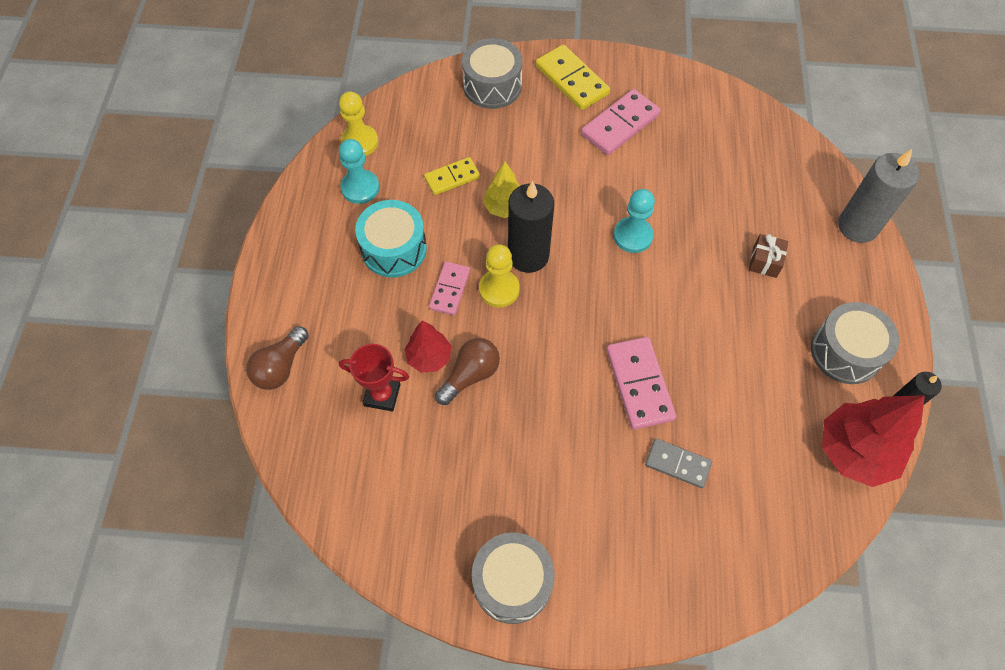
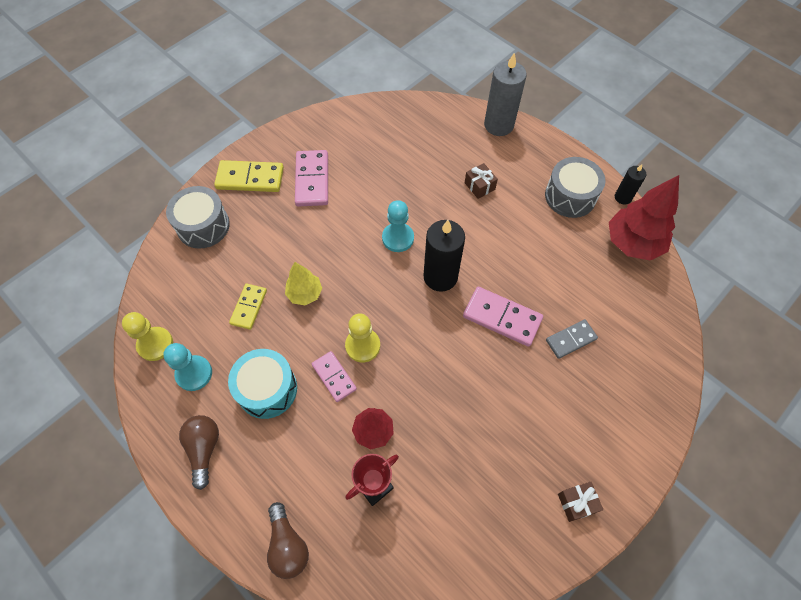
camera: 50 degrees left, 0 degrees up
brown light bulb [435,338,500,405] -> brown light bulb moved to [179,415,219,490]
grey drum [472,532,555,624] -> brown gift [558,482,603,522]
black candle [508,181,554,273] -> black candle moved to [423,220,465,292]

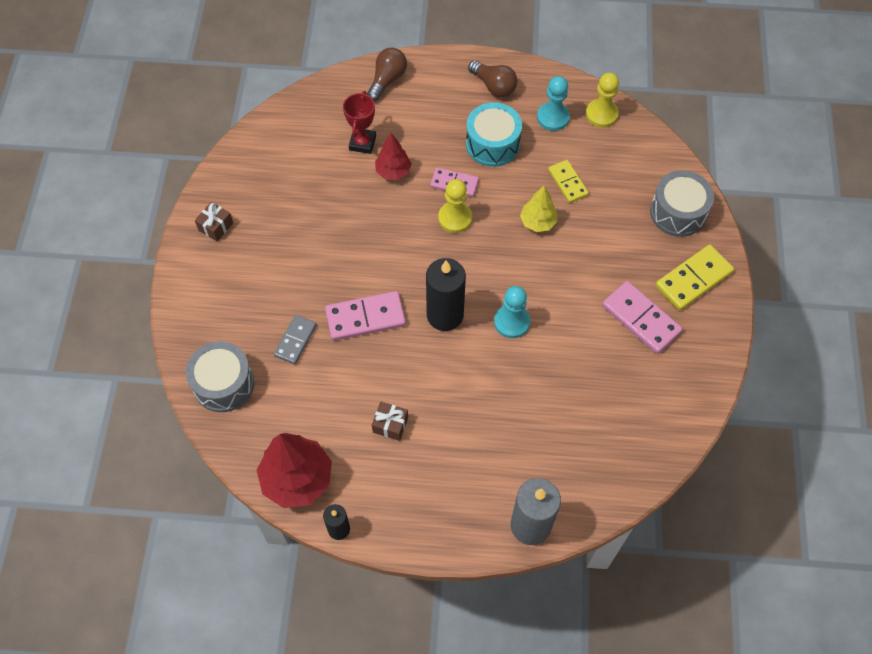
camera: 140 degrees right, 0 degrees up
brown light bulb [267,502,309,579] -> brown light bulb turned 90 degrees clockwise [367,48,407,101]
brown gift [465,163,498,199] -> brown gift moved to [372,402,408,441]
grey drum [545,157,606,218] -> grey drum moved to [186,341,254,412]

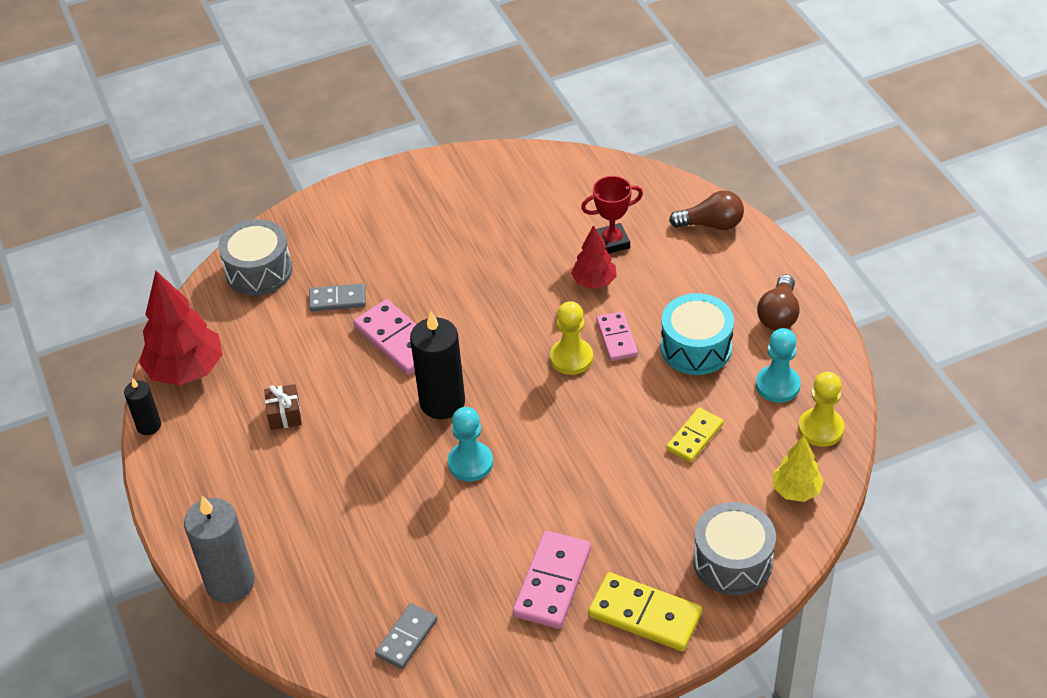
camera: 65 degrees right, 15 degrees down
brown gift [195,202,233,242] -> none
yellow tree [520,186,557,232] -> yellow tree moved to [772,435,824,502]
none -> grey domino [375,603,438,669]

